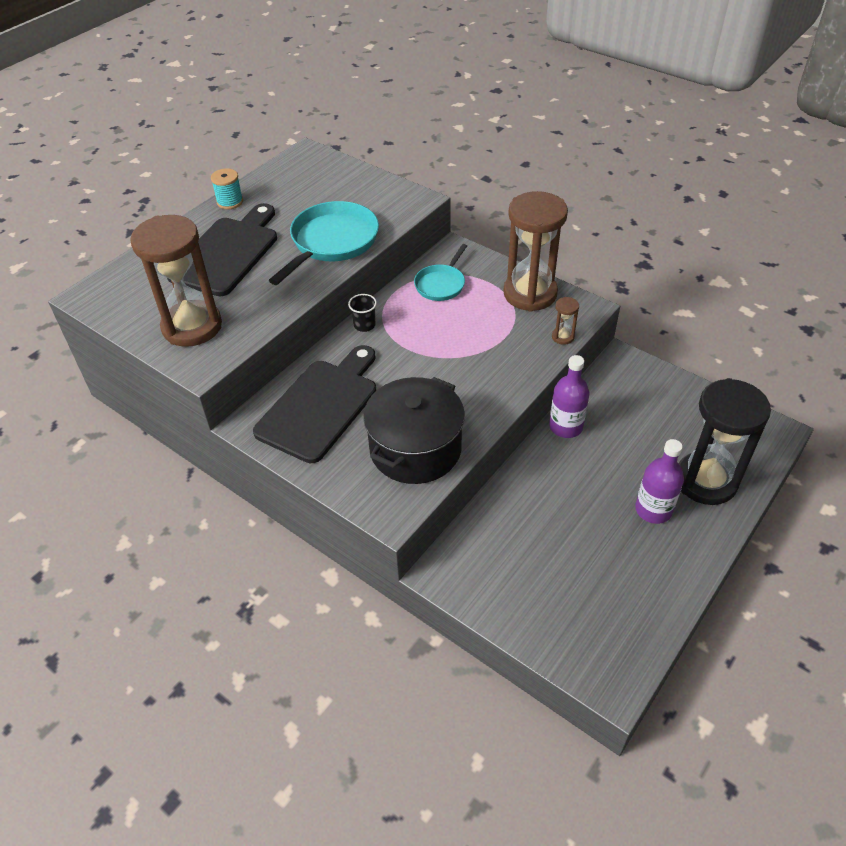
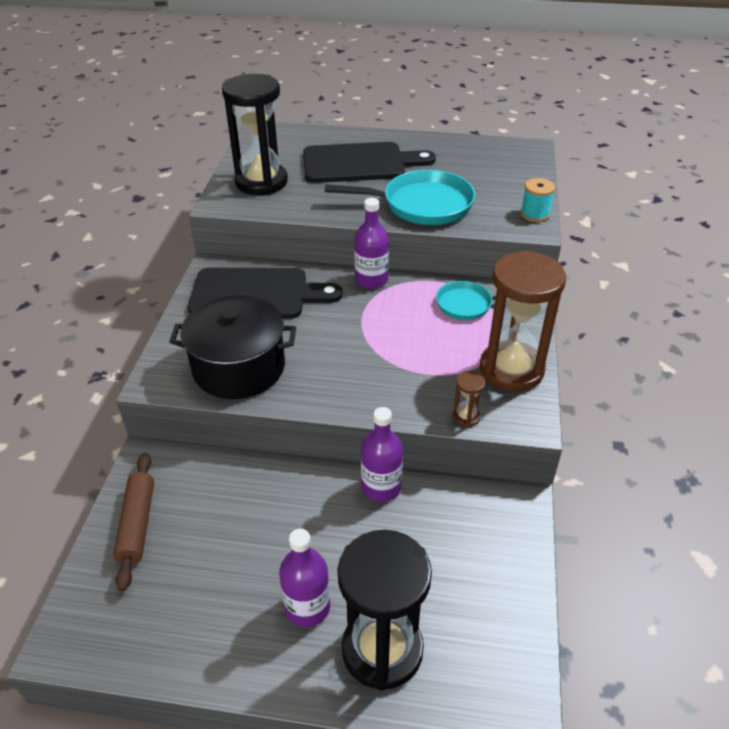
camera: 60 degrees right, 5 degrees down
brown hourglass [130,215,222,347] -> black hourglass [222,74,288,195]
turquoise spool [211,168,243,209] -> turquoise spool moved to [521,178,555,222]
black cup [348,294,377,332] -> purple bottle [355,198,389,289]
none -> brown rolling pin [113,453,154,591]

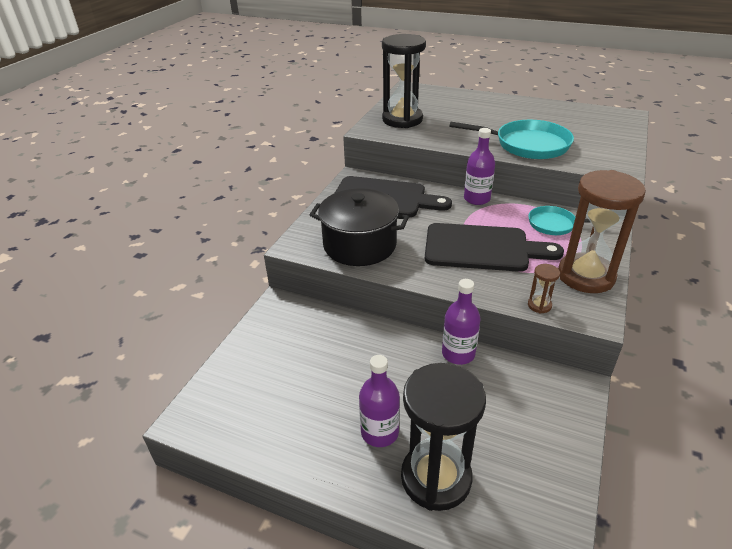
camera: 15 degrees right, 5 degrees down
brown rolling pin [113,453,154,591] -> none
black cutting board [303,142,436,183] -> black cutting board moved to [425,223,564,272]
turquoise spool [521,178,555,222] -> none

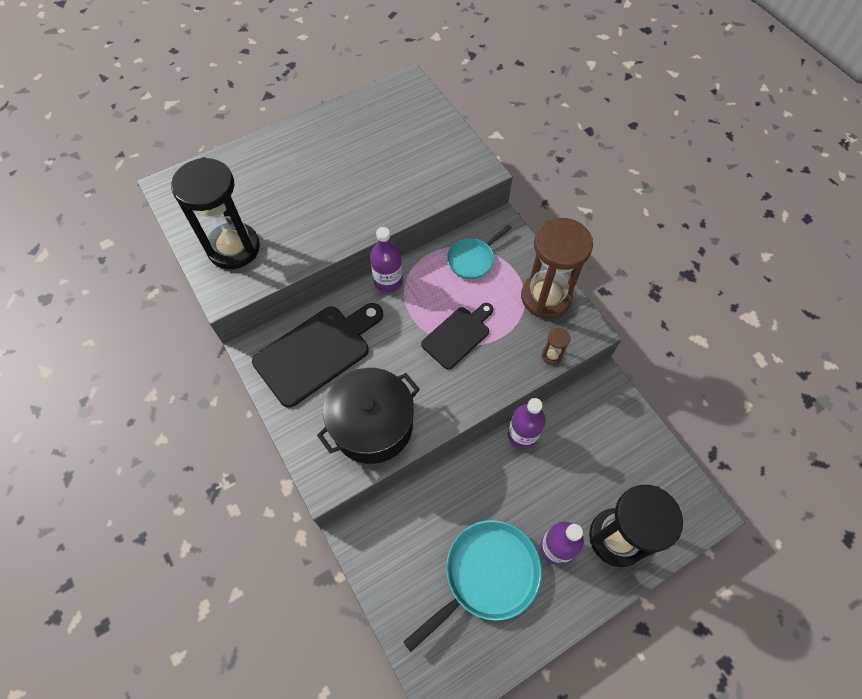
camera: 55 degrees left, 25 degrees up
black cutting board [425,223,564,272] -> black cutting board [421,303,494,370], size x0.61
turquoise pan [449,120,574,159] -> turquoise pan moved to [403,520,542,652]

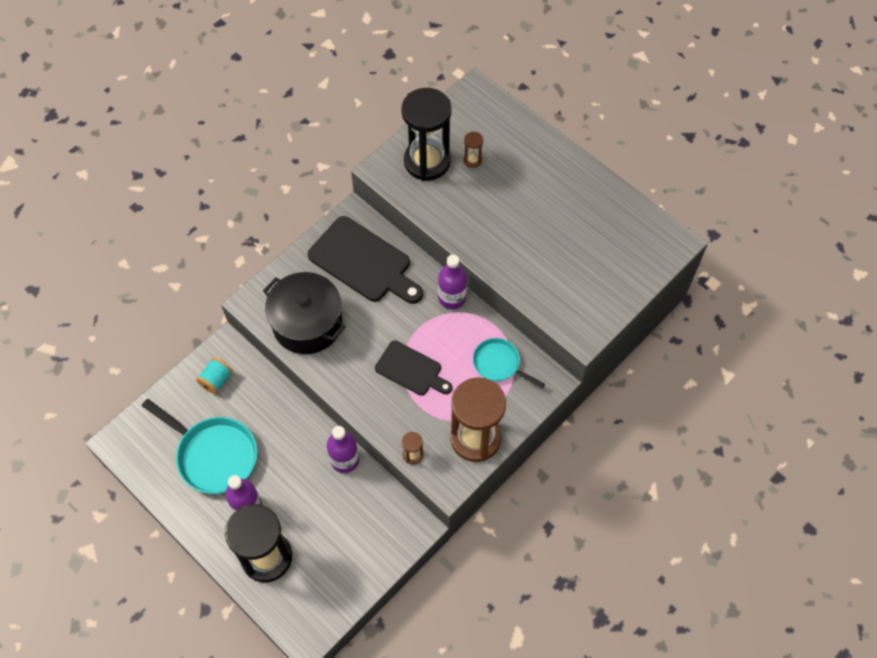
camera: 75 degrees right, 0 degrees up
none -> turquoise spool [196,357,233,394]
none -> brown hourglass [463,131,483,168]

